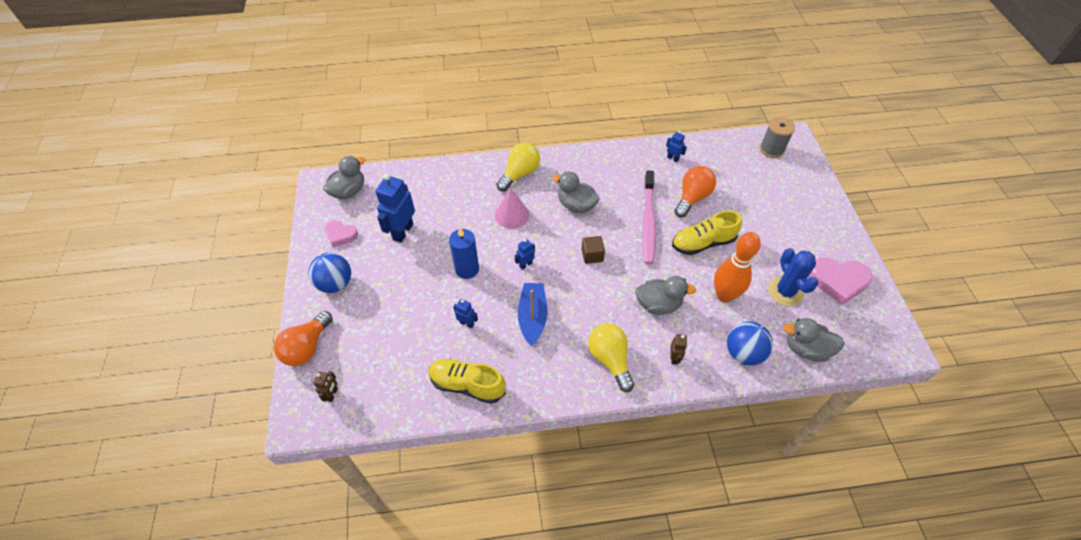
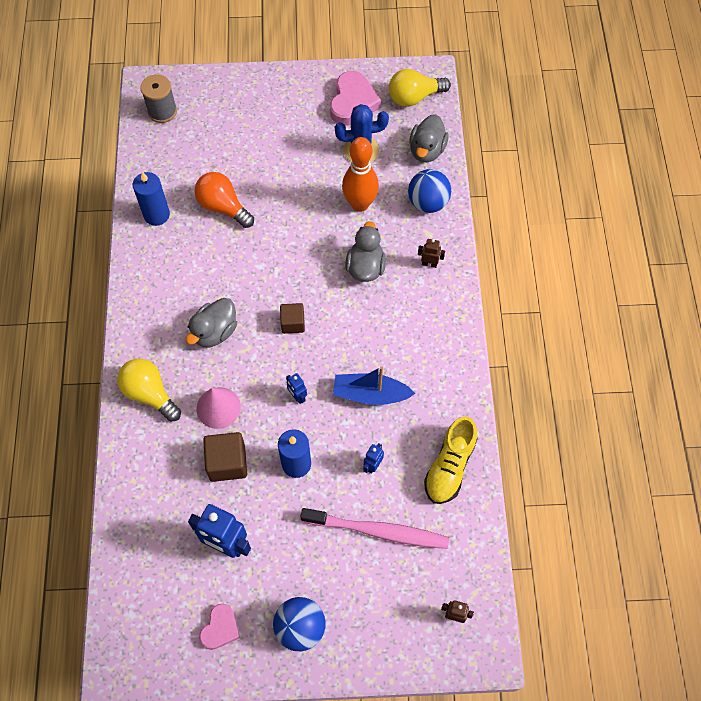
camera: 85 degrees left, 10 degrees up
orange light bulb [274,311,333,366] -> none
grey duck [323,156,365,199] -> none
yellow light bulb [588,323,634,392] -> yellow light bulb moved to [389,69,451,107]
pink toothbrush [642,170,656,264] -> pink toothbrush moved to [300,508,449,549]
blue robot [666,131,687,162] -> blue candle [133,172,170,226]
yellow shoe [672,211,742,255] -> none
none -> brown cube [203,432,247,482]

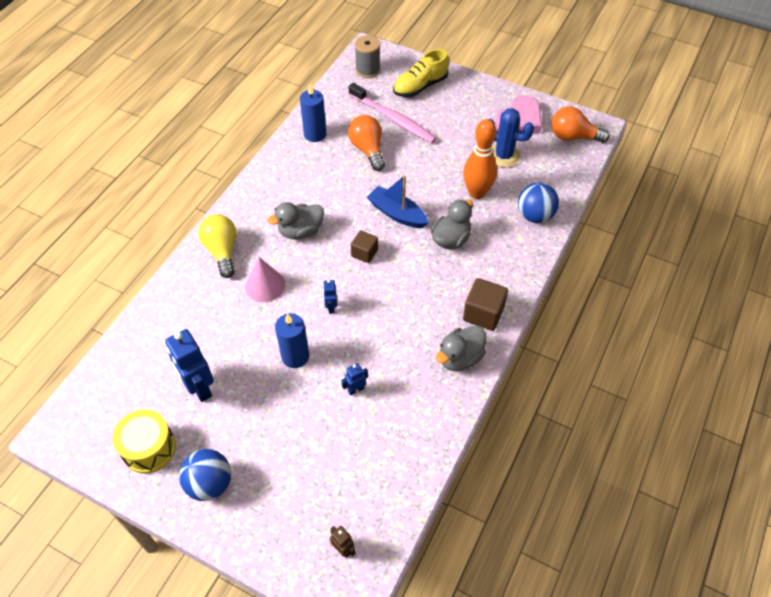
camera: 30 degrees right, 10 degrees down
pink heart [199,604,240,650] -> yellow drum [113,409,176,474]
brown cube [203,432,247,482] -> brown cube moved to [463,278,508,331]
pink toothbrush [300,508,449,549] -> pink toothbrush moved to [349,83,437,144]
blue boat [333,366,415,405] -> blue boat moved to [367,175,429,228]
yellow light bulb [389,69,451,107] -> orange light bulb [551,107,610,143]
grey duck [409,114,449,162] -> grey duck moved to [436,325,486,371]
brown robot [418,239,445,268] -> none
yellow shoe [424,416,477,504] -> yellow shoe moved to [393,49,449,97]

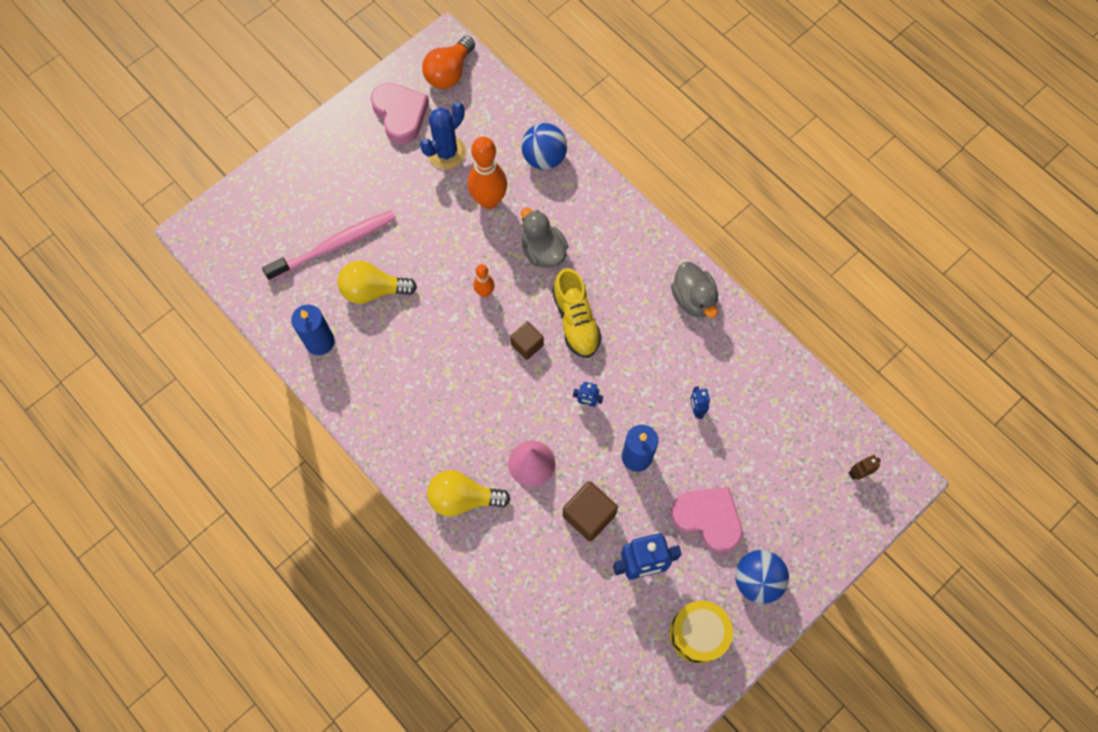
camera: 70 degrees left, 15 degrees up
grey duck [268,202,324,239] -> none
orange light bulb [348,115,385,171] -> yellow light bulb [337,261,417,304]
grey spool [355,35,380,78] -> none
blue boat [367,175,429,228] -> orange bowling pin [473,264,495,297]
yellow shoe [393,49,449,97] -> yellow shoe moved to [552,268,602,358]
brown cube [463,278,508,331] -> brown cube moved to [563,481,618,541]
none -> pink heart [671,487,743,553]

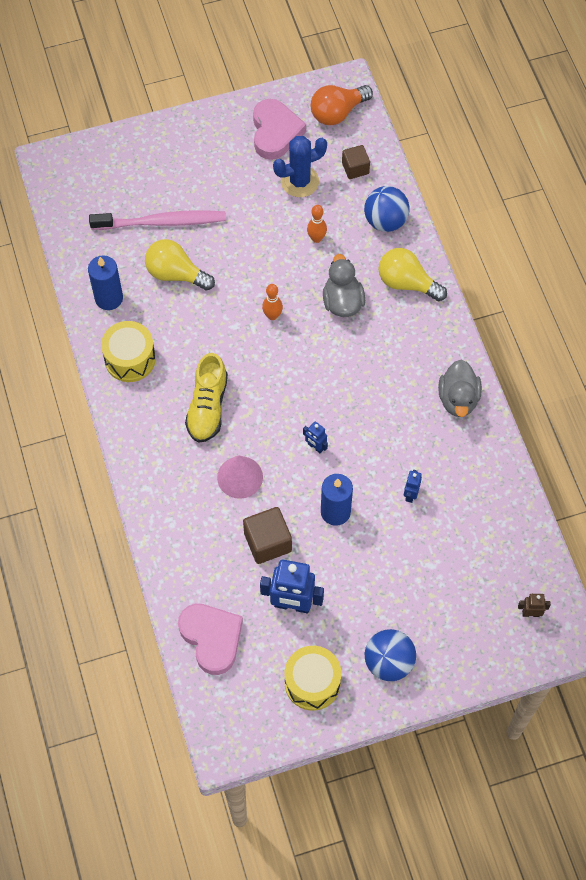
camera: 25 degrees right, 5 degrees down
yellow light bulb [427,470,511,517] -> yellow light bulb moved to [379,248,447,301]
orange bowling pin [468,136,507,209] -> orange bowling pin [307,205,327,243], size x0.52
brown cube [510,321,544,360] -> brown cube moved to [342,145,370,179]
yellow shoe [552,268,602,358] -> yellow shoe moved to [185,353,228,443]
pink heart [671,487,743,553] -> pink heart moved to [178,604,243,675]
none -> yellow drum [101,321,156,382]

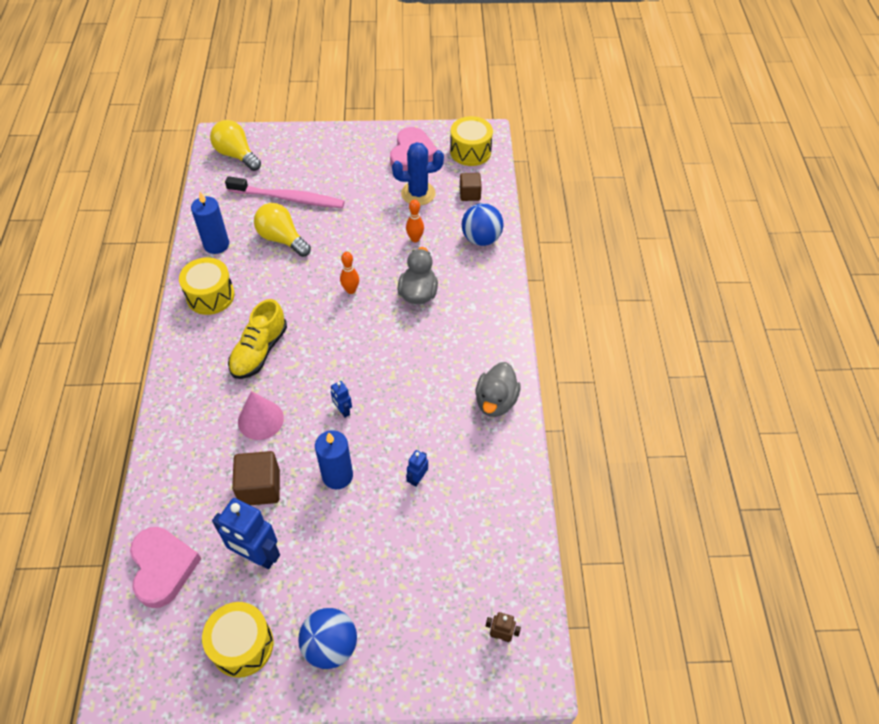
camera: 15 degrees right, 10 degrees down
orange light bulb [311,85,373,125] -> yellow drum [450,116,493,166]
yellow light bulb [379,248,447,301] -> yellow light bulb moved to [210,120,261,171]

